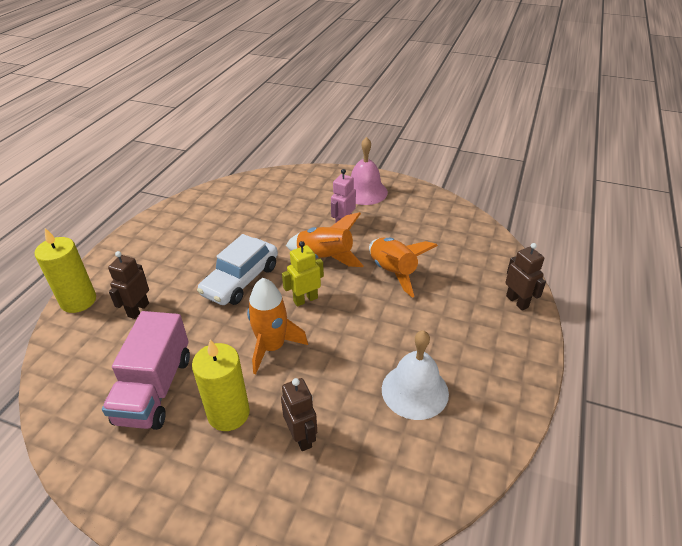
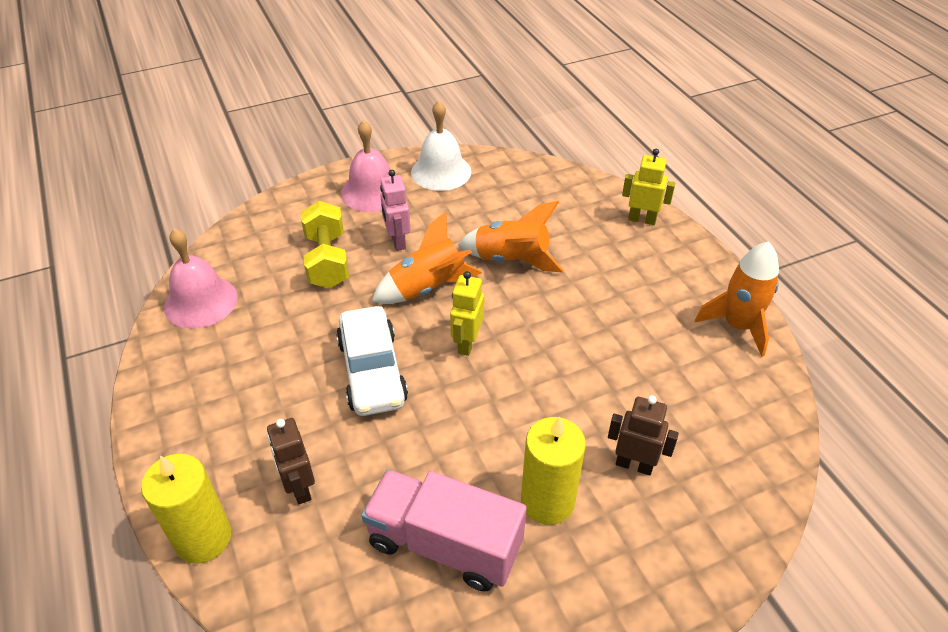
camera: 45 degrees left, 5 degrees up
pink truck [102,311,190,430] -> pink truck turned 150 degrees clockwise [361,469,527,592]
orange rocket [247,278,308,374] -> orange rocket moved to [695,241,779,357]
white bell [382,330,449,420] -> white bell moved to [411,100,471,191]
brown robot [505,243,546,311] -> yellow robot [622,149,675,225]
none -> pink bell [164,228,238,329]
none -> yellow dumbbell [301,201,349,288]

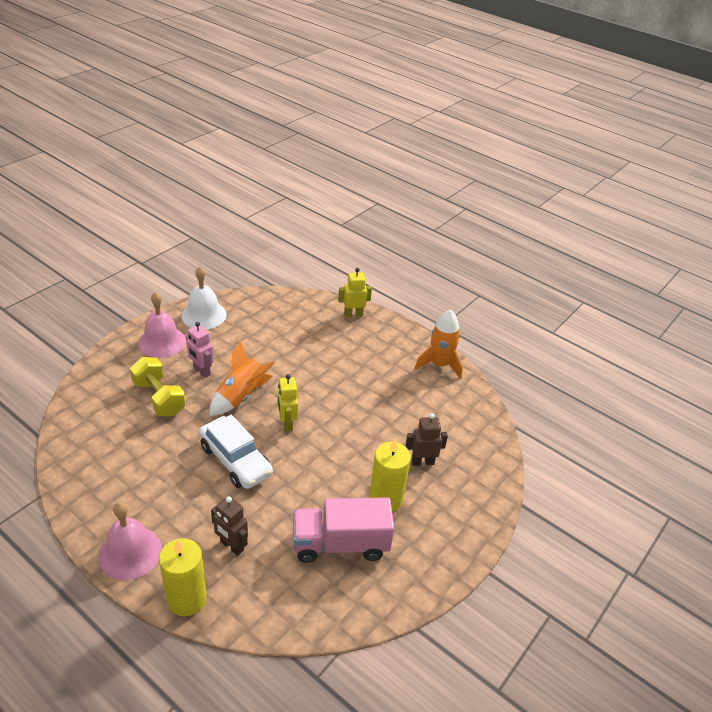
camera: 30 degrees left, 5 degrees down
pink bell [164,228,238,329] -> pink bell moved to [98,502,162,580]
orange rocket [458,201,564,272] -> none

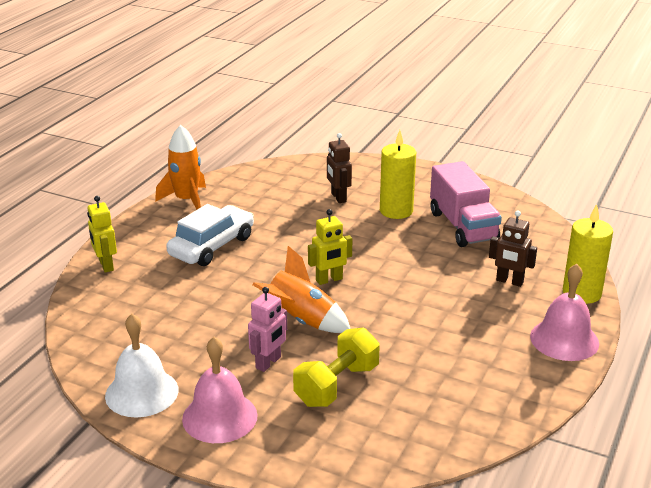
camera: 100 degrees left, 10 degrees down
white car [199,415,273,489] -> white car moved to [166,204,254,266]
brown robot [211,496,248,556] -> brown robot turned 90 degrees clockwise [489,211,537,287]

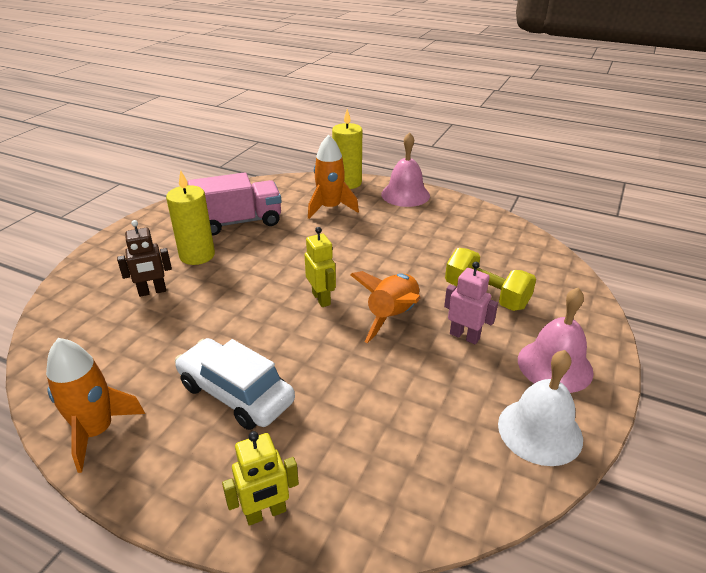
camera: 90 degrees left, 5 degrees up
brown robot [489,211,537,287] -> orange rocket [308,135,359,219]

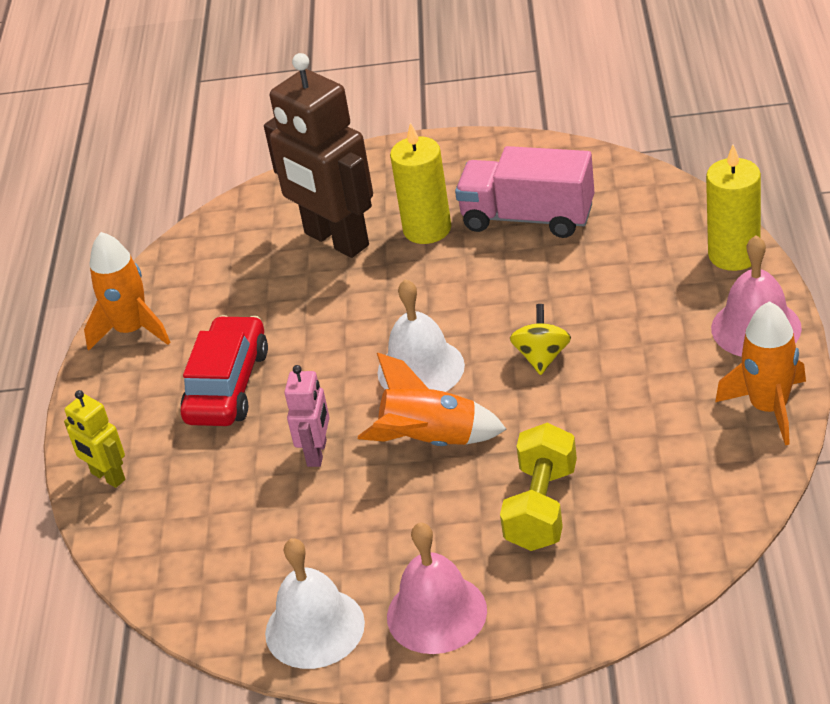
camera: 70 degrees right, 5 degrees up
brown robot [117,220,172,297] -> brown robot [264,53,373,258], size x2.08
white car [175,338,295,430] -> red car [180,315,268,426]
pink truck [188,172,281,235] -> pink truck turned 150 degrees clockwise [455,146,595,238]
yellow robot [304,227,336,307] -> white bell [377,279,465,392]
orange rocket [308,135,359,219] -> orange rocket moved to [715,301,806,445]
pink robot [444,262,498,345] -> pink robot moved to [284,365,330,467]
none -> yellow spinning top [510,304,571,375]

